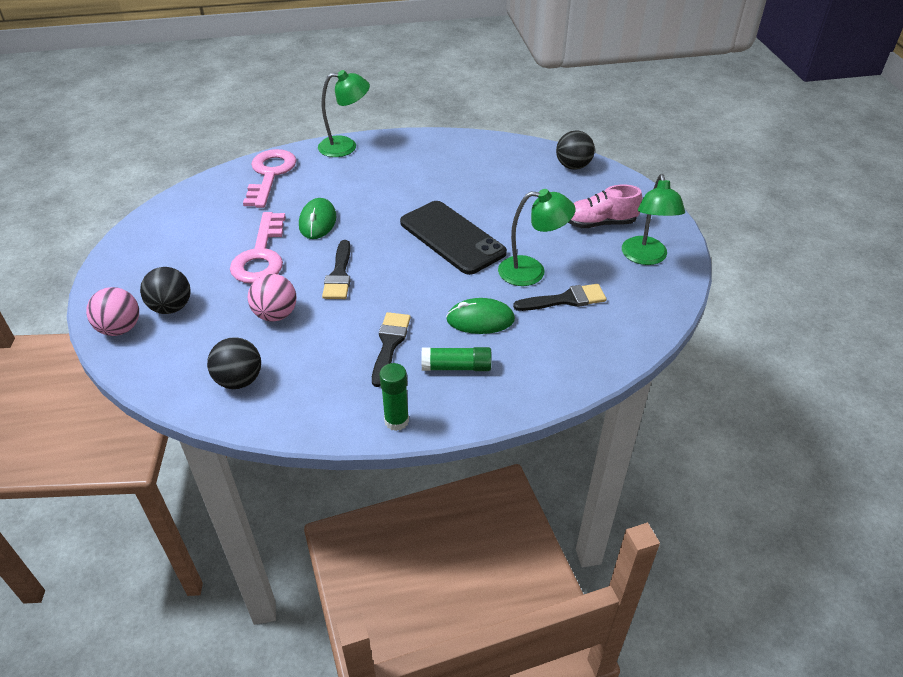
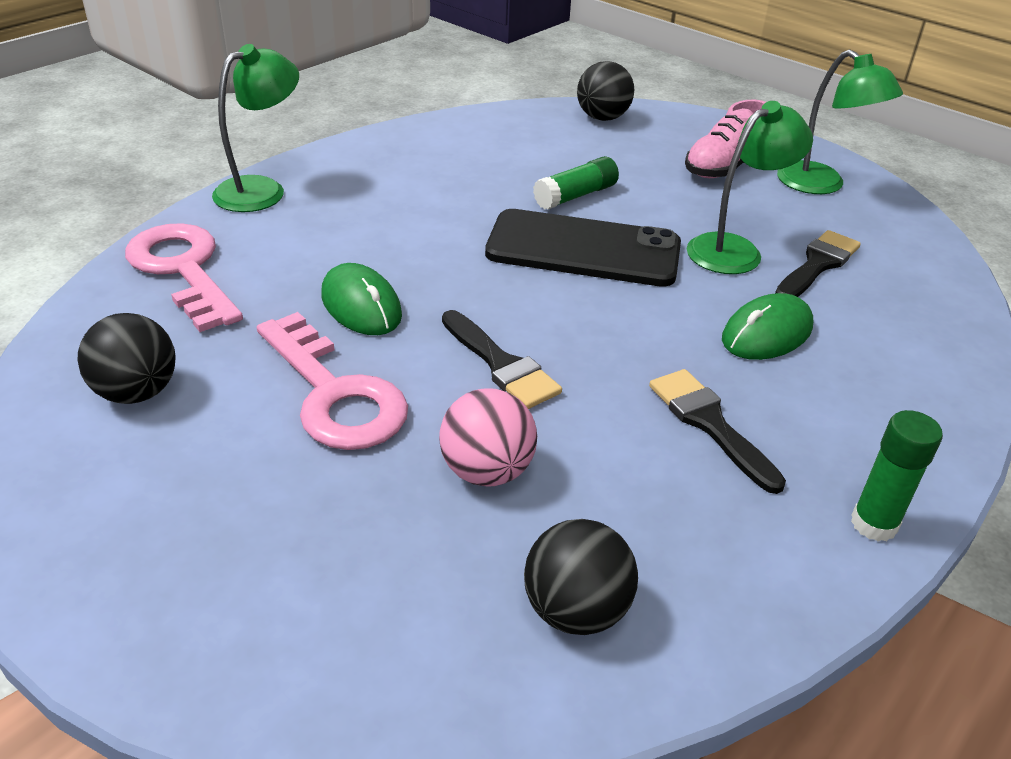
camera: 40 degrees left, 5 degrees down
pink ball [86,287,139,336] -> none
black ball [140,267,190,314] -> black ball moved to [78,313,176,404]
green glue stick [422,347,492,371] -> green glue stick moved to [533,156,619,210]

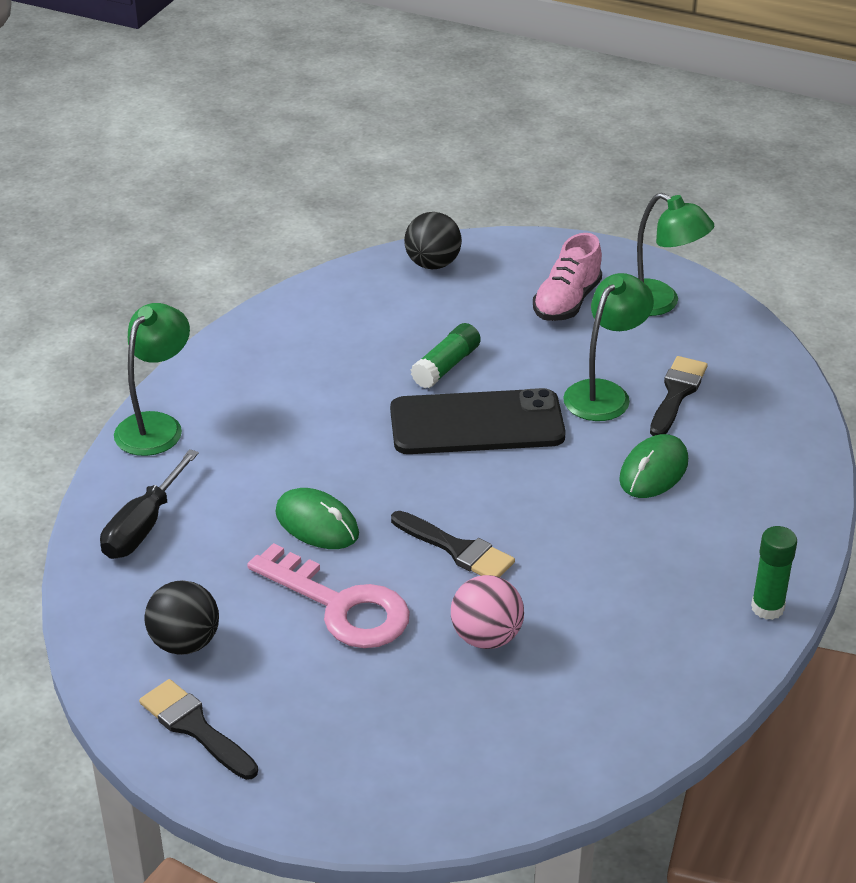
camera: 15 degrees left, 0 degrees up
pink key [125,223,243,332] -> black screwdriver [100,449,199,559]
black ball [524,519,638,635] -> none
black brush [649,369,786,494] -> black brush moved to [139,679,258,780]

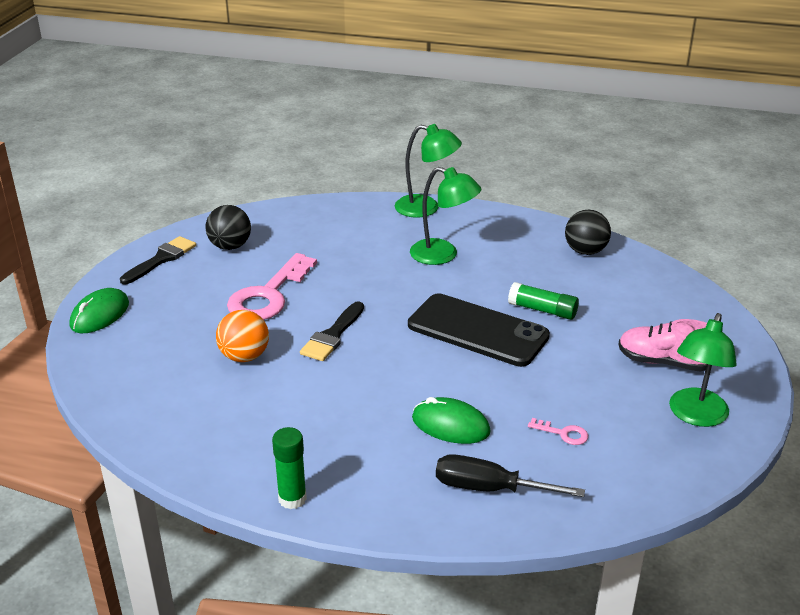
camera: 80 degrees right, 5 degrees down
black screwdriver [100,449,199,559] -> black screwdriver moved to [436,454,585,497]
green mouse [275,488,359,549] -> green mouse moved to [70,288,129,333]
black phone [390,388,566,454] -> black phone turned 45 degrees counterclockwise [408,293,550,367]
black ball [404,212,462,269] -> black ball moved to [565,210,611,255]
pink ball [451,575,524,649] -> orange ball [216,310,269,362]
green lamp [563,273,654,421] -> green lamp moved to [410,167,481,265]
black brush [650,356,708,436] -> pink key [528,418,588,445]

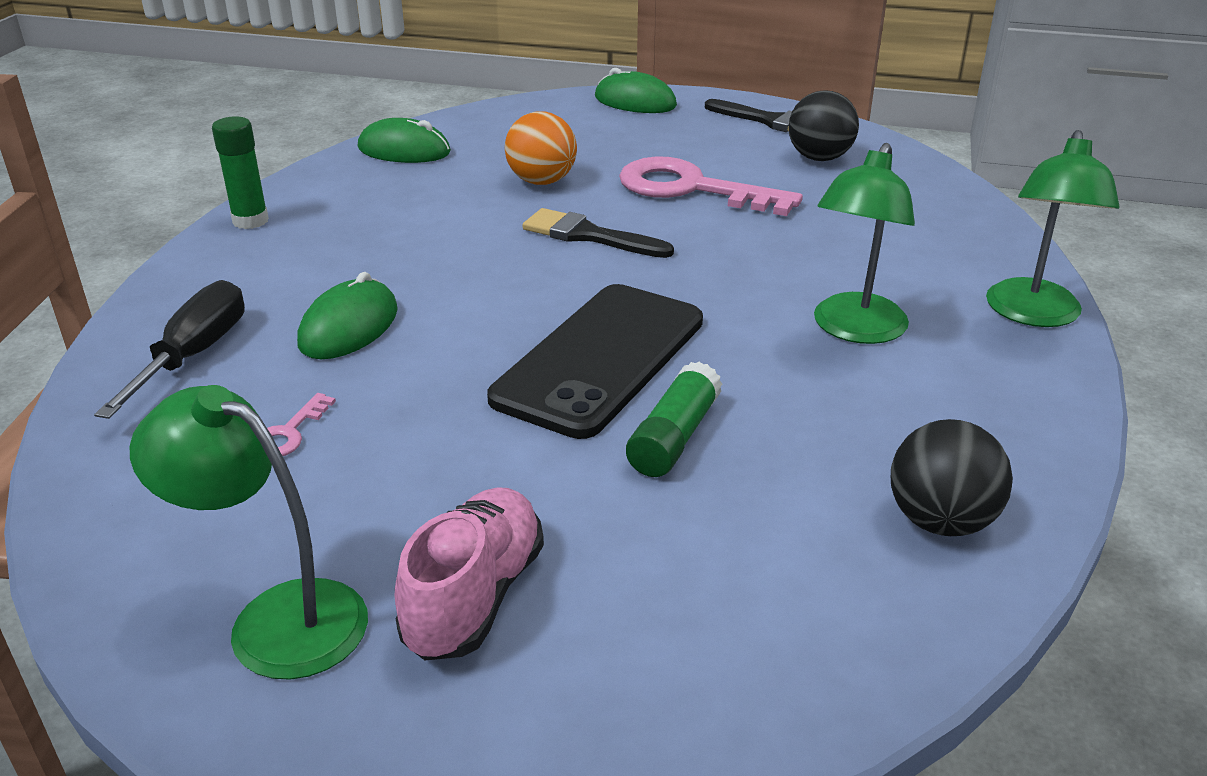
camera: 90 degrees right, 0 degrees up
none -> green mouse [358,118,451,163]

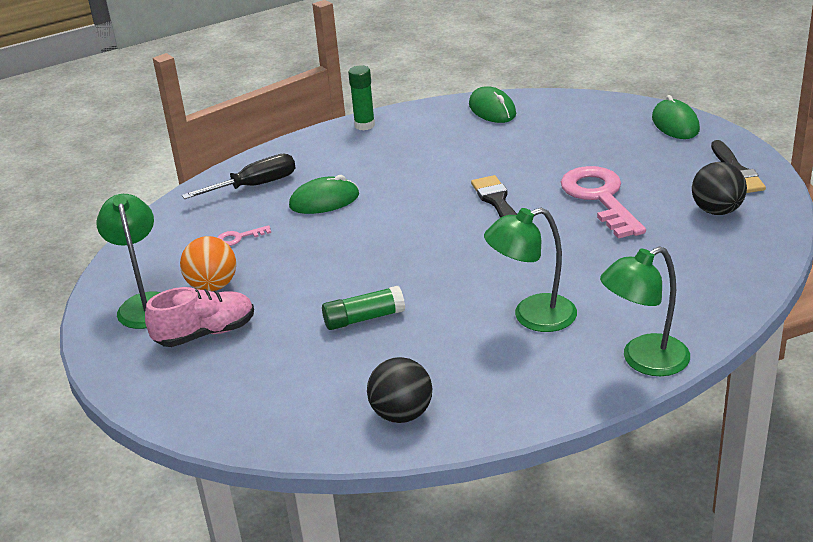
camera: 50 degrees right, 0 degrees up
black phone [487,284,703,439] -> none
orange ball [505,111,577,185] -> orange ball moved to [180,236,236,291]

